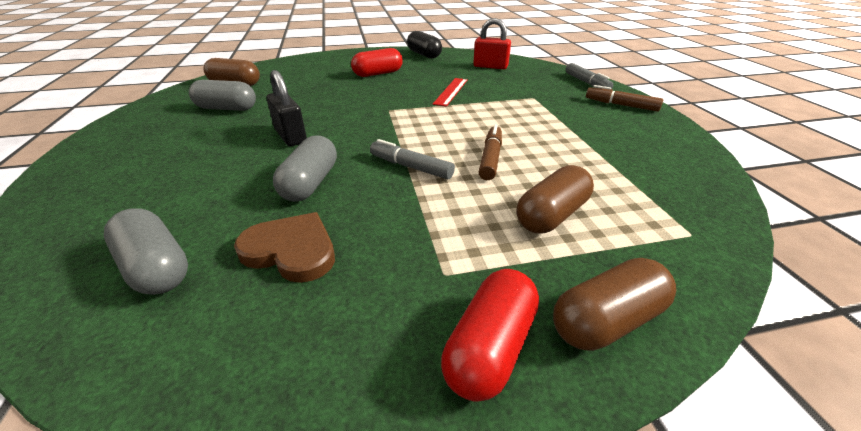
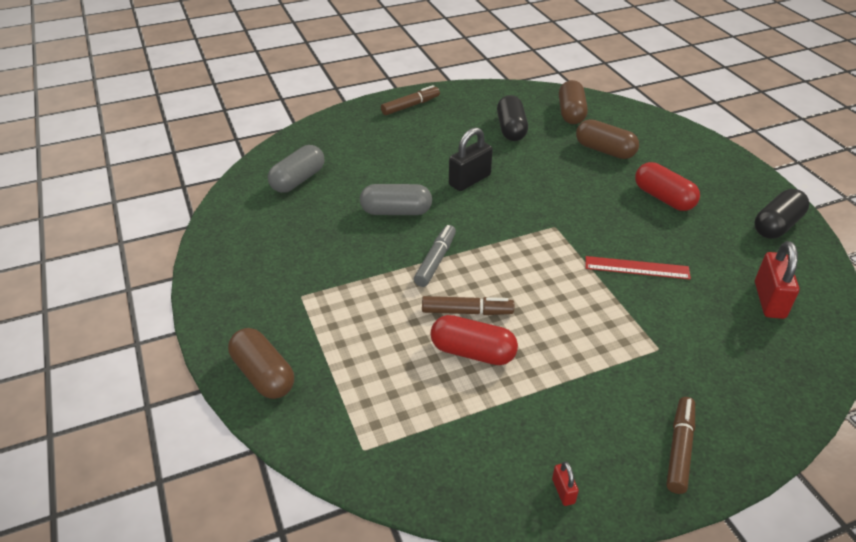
camera: 80 degrees right, 5 degrees up
grey capsule [189,80,256,111] -> black capsule [497,95,528,141]
brown heart [234,212,335,283] -> none
red capsule [441,269,539,402] -> red capsule moved to [430,315,518,365]
brown capsule [516,165,594,233] -> brown capsule moved to [576,119,639,159]
grey marker [566,63,613,89] -> none
none -> brown marker [381,85,440,115]
none -> red padlock [552,462,579,506]

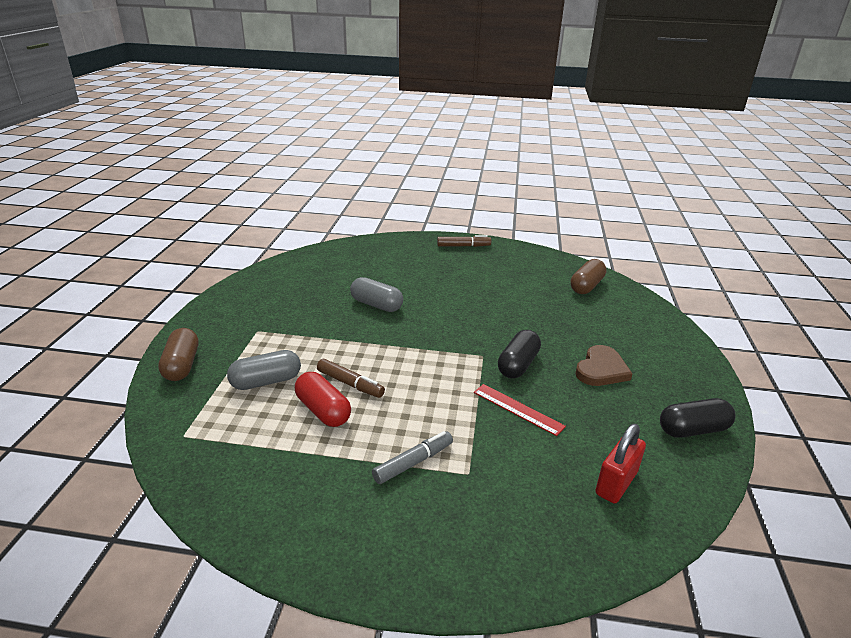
camera: 30 degrees right, 10 degrees down
grey capsule [268,145,324,193] -> grey capsule moved to [227,350,301,390]
grey marker [414,225,456,287] -> grey marker moved to [372,431,453,484]
black padlock [449,127,493,191] -> none
black capsule [497,95,528,141] -> black capsule moved to [498,330,541,378]
red padlock [552,462,579,506] -> none
brown capsule [576,119,639,159] -> none
red capsule [635,162,700,211] -> brown heart [575,345,633,386]
brown marker [666,397,695,494] -> none

